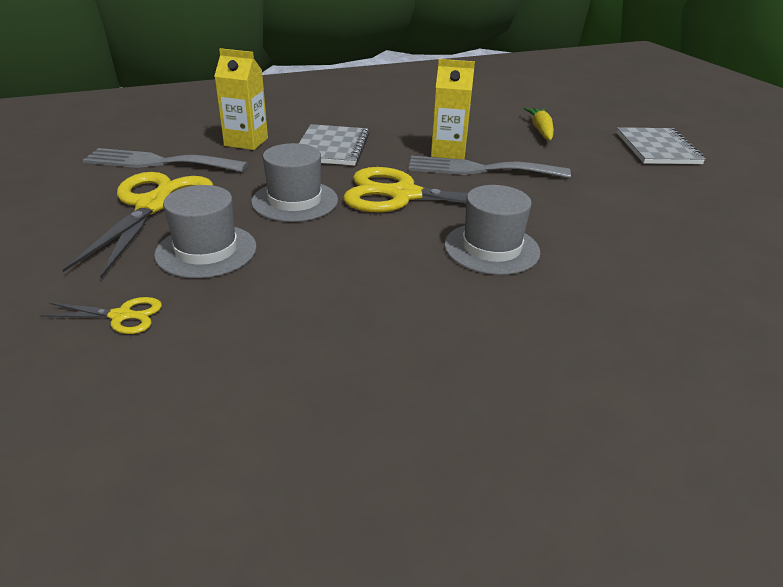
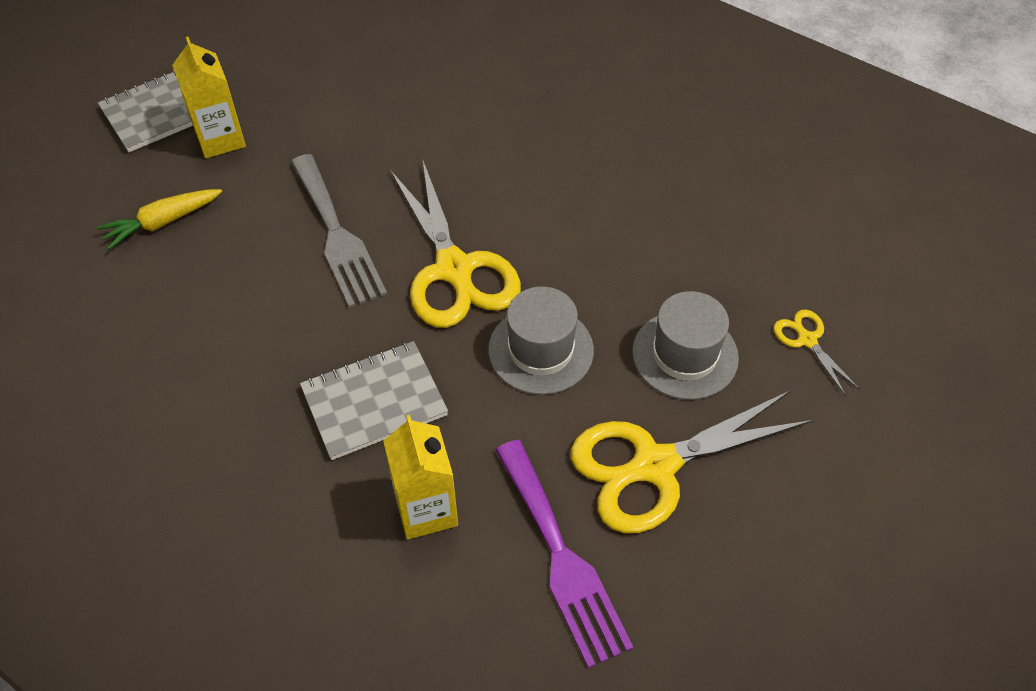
camera: 120 degrees left, 20 degrees up
grey fork [82,148,248,172] -> purple fork [495,440,633,668]
yellow carton [431,59,475,159] -> yellow carton moved to [172,37,246,158]
grey hat [444,185,541,275] -> none

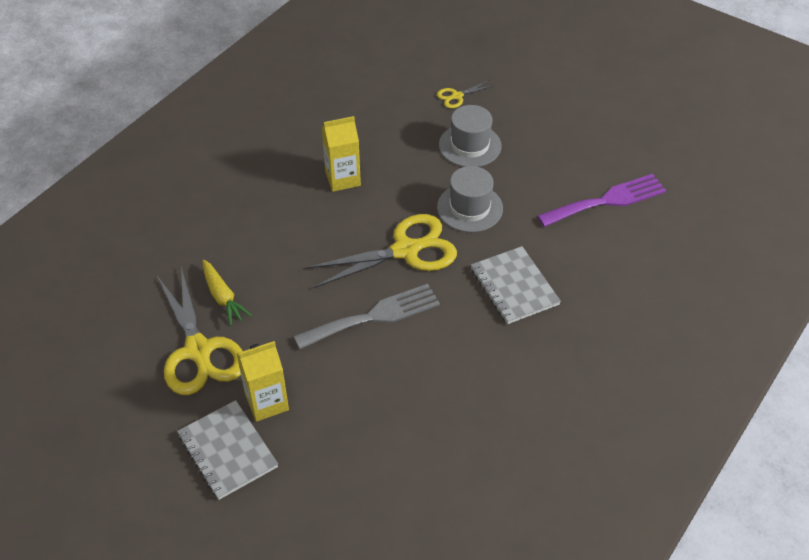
camera: 90 degrees left, 5 degrees down
yellow carrot [97,189,222,250] -> yellow carrot moved to [203,260,252,326]
yellow carton [383,415,458,540] -> yellow carton moved to [322,116,361,192]
yellow scissors [571,390,813,533] -> yellow scissors moved to [157,267,242,395]

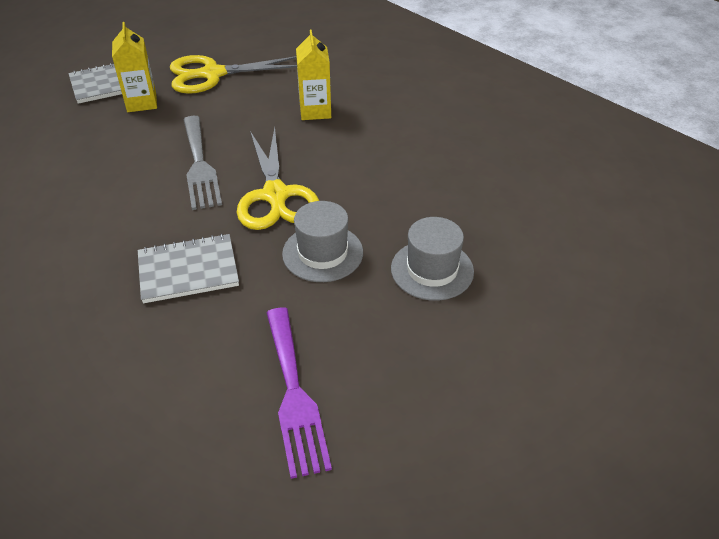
camera: 100 degrees right, 5 degrees down
yellow carrot [203,260,252,326] -> none
yellow carton [322,116,361,192] -> yellow carton moved to [296,29,331,120]
yellow scissors [437,80,495,108] -> none

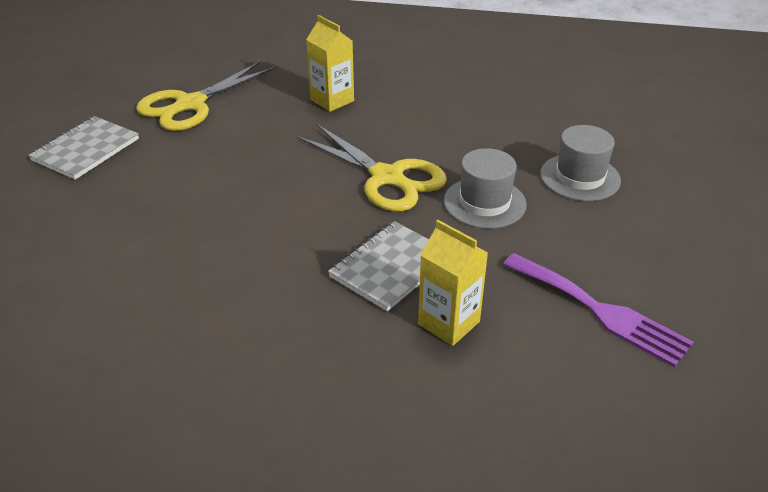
camera: 35 degrees left, 5 degrees down
yellow carton [112,22,157,112] -> yellow carton moved to [418,220,488,346]
grey fork [183,116,222,210] -> none

